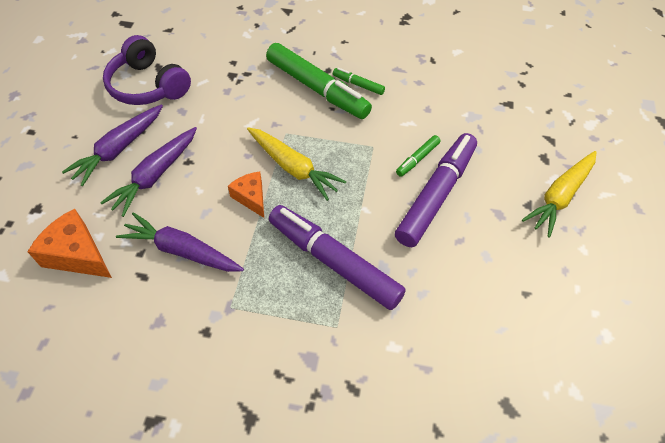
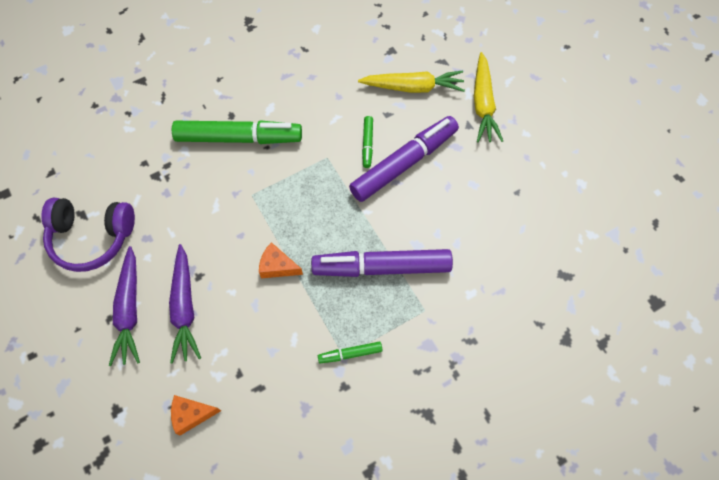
camera: 40 degrees left, 10 degrees up
orange cheese [27,209,112,278] -> orange cheese [171,395,221,436], size x0.64
purple carrot [116,212,244,272] -> none
yellow carrot [247,127,347,201] -> yellow carrot moved to [358,70,465,93]
green marker [333,68,385,95] -> green marker moved to [318,341,383,363]
purple marker [395,133,477,247] -> purple marker turned 60 degrees clockwise [349,116,459,202]

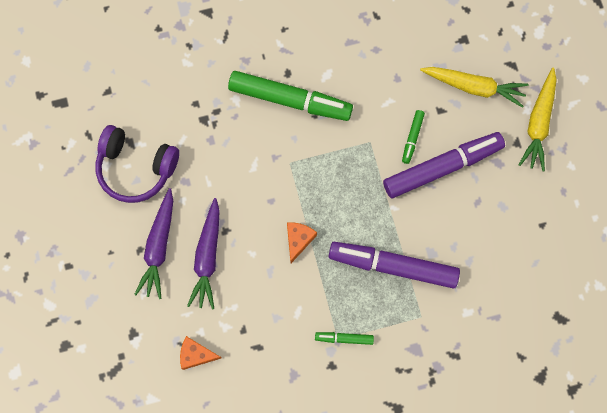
camera: 15 degrees right, 10 degrees up
orange cheese [259,242,303,278] -> orange cheese turned 75 degrees clockwise [287,222,317,263]

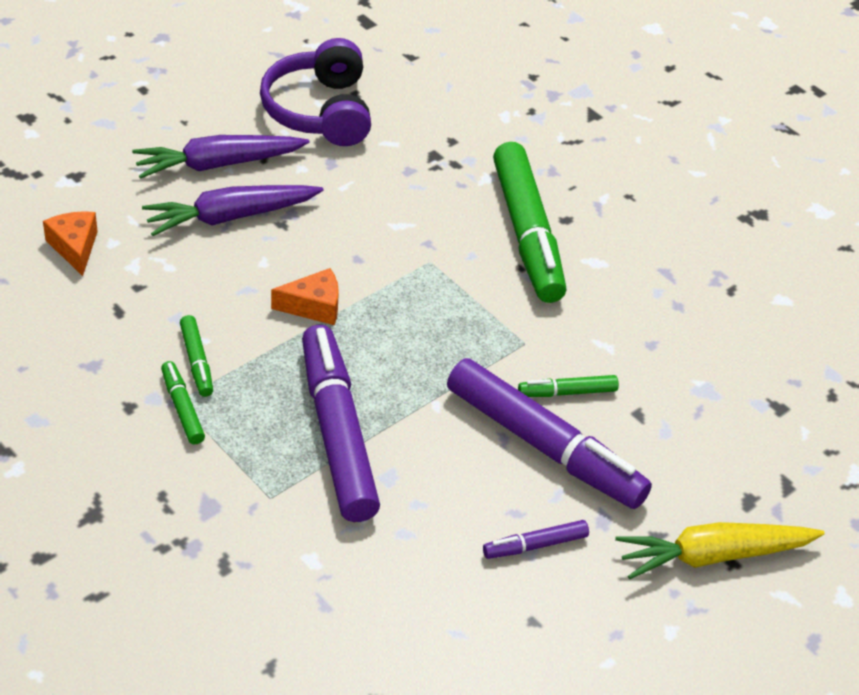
camera: 60 degrees right, 30 degrees down
yellow carrot [420,67,529,108] -> none
none -> green marker [180,315,213,397]
none -> purple marker [483,520,589,559]

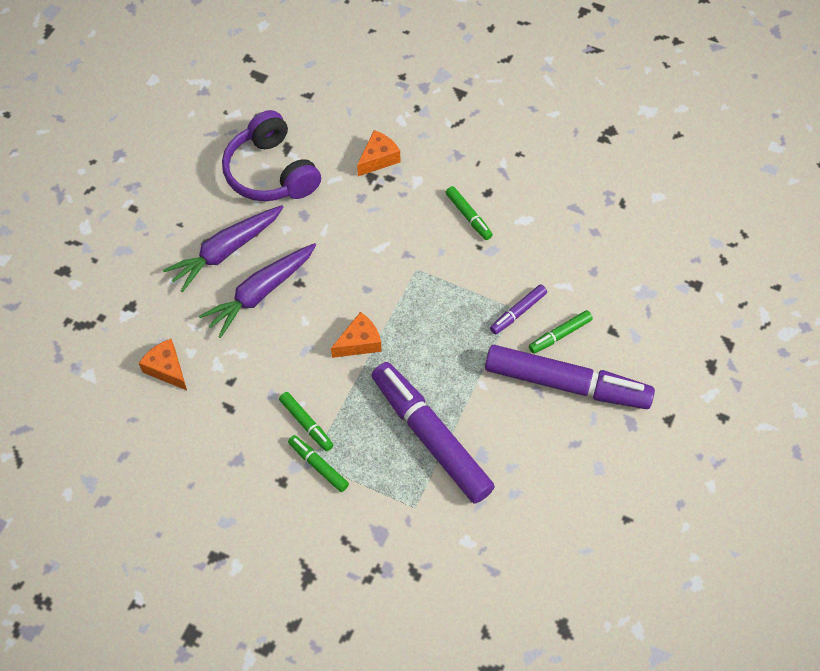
camera: 20 degrees left, 15 degrees up
purple marker [483,520,589,559] -> purple marker moved to [490,285,547,334]
green marker [493,142,566,303] -> green marker [445,186,493,240], size x0.44
yellow carrot [615,522,825,579] -> none
none -> orange cheese [357,130,400,176]

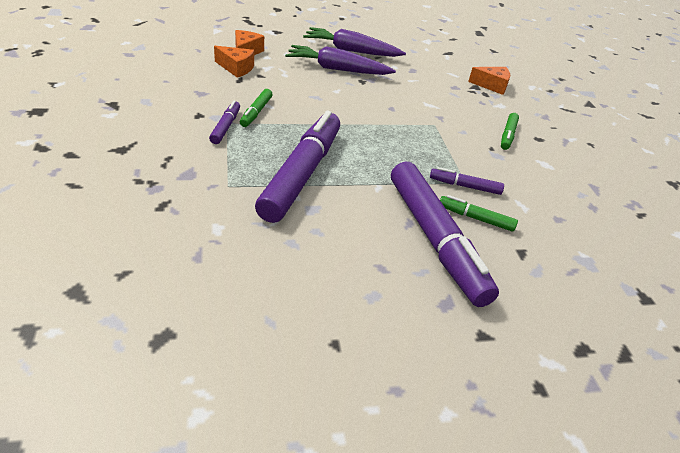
camera: 50 degrees right, 20 degrees down
purple headphones [222,110,321,201] -> none
green marker [288,435,349,492] -> purple marker [209,101,240,144]
orange cheese [331,312,382,358] -> orange cheese moved to [214,46,254,78]

